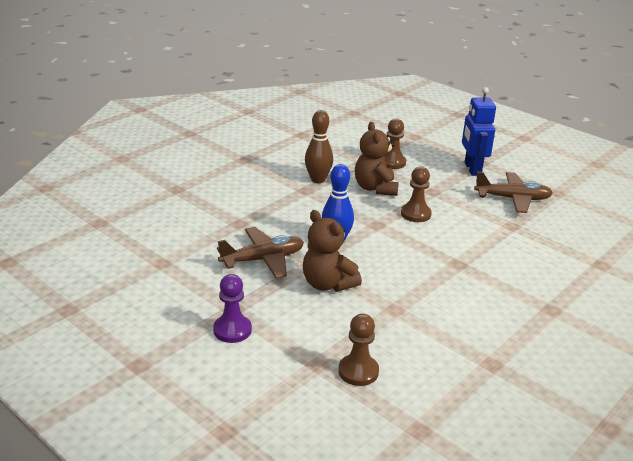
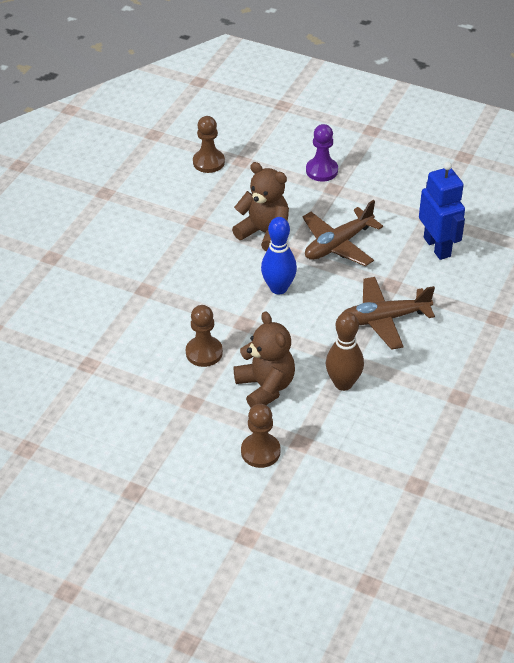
camera: 165 degrees right, 15 degrees up
blue robot [462,87,496,176] -> blue robot moved to [419,162,465,260]
brown plane [474,172,553,213] -> brown plane moved to [342,277,435,350]

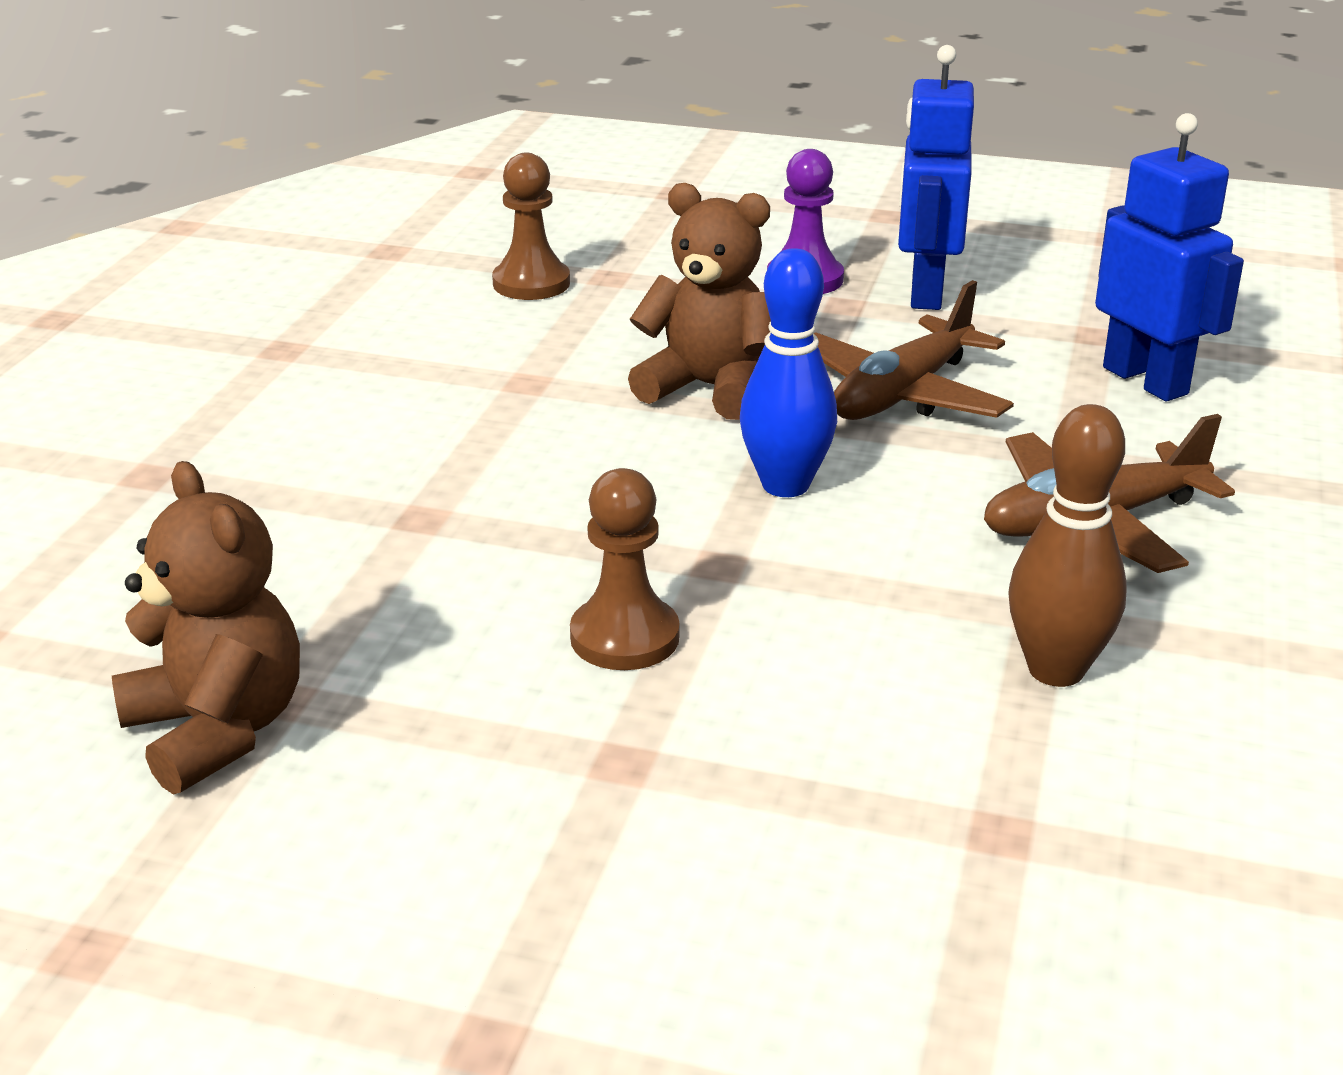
camera: 10 degrees left, 15 degrees down
brown teddy bear [233,311,295,408] -> brown teddy bear moved to [112,461,300,794]
brown pawn [241,404,281,468] -> none
none -> blue robot [898,45,974,310]

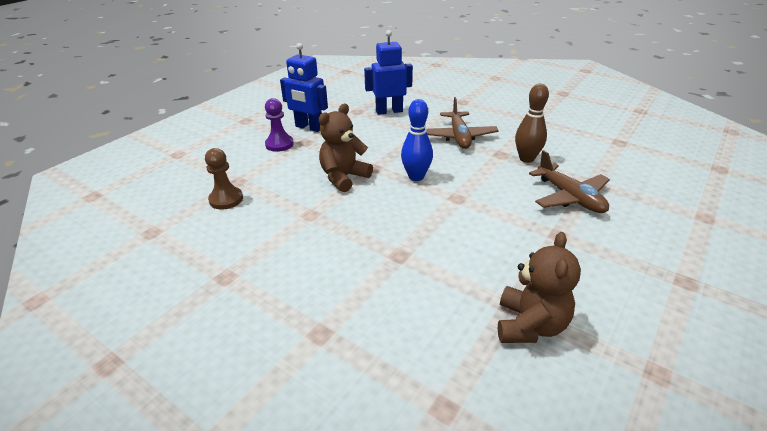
camera: 70 degrees left, 5 degrees up
brown teddy bear [112,461,300,794] -> brown teddy bear turned 120 degrees clockwise [498,232,581,343]
brown pawn [570,468,680,670] -> none
brown plane [813,280,1014,420] -> brown plane moved to [529,150,610,213]

